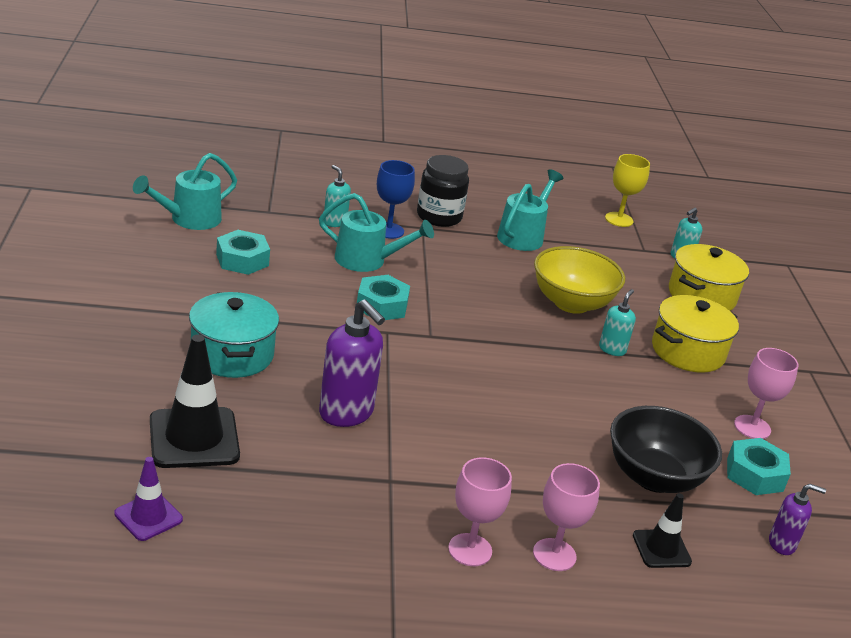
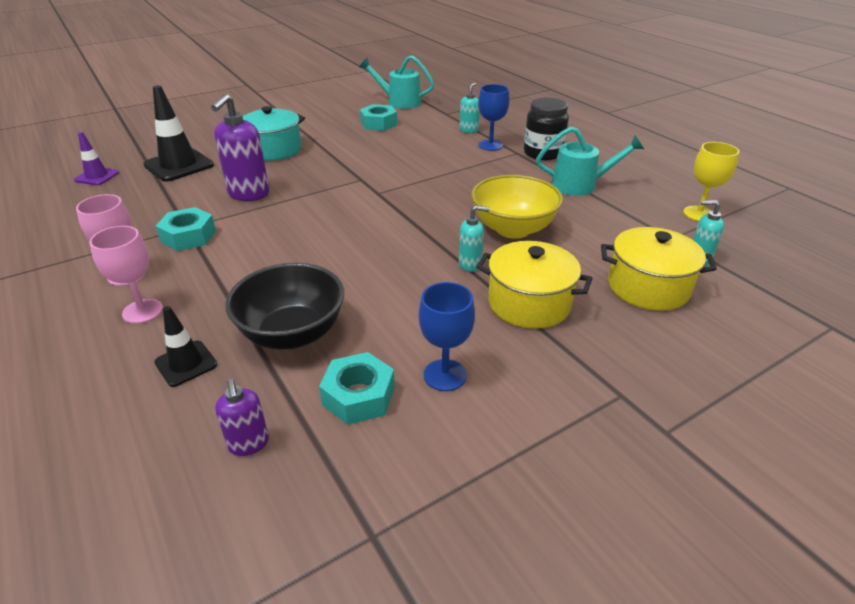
camera: 65 degrees right, 5 degrees up
turquoise watering can [319,193,434,272] -> none
turquoise nut [357,275,410,320] -> turquoise nut moved to [156,207,216,251]
pink goblet [734,348,798,439] -> blue goblet [419,282,475,391]

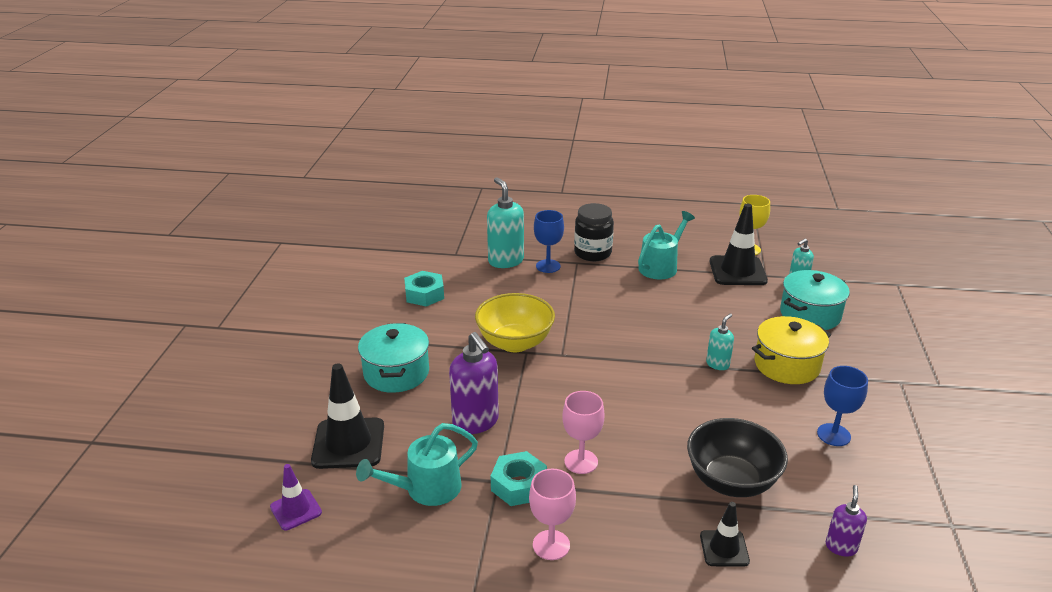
camera: 50 degrees left, 5 degrees down
pink goblet [89,226,163,324] -> pink goblet moved to [562,391,604,474]
purple soap dispenser [215,379,269,456] -> purple soap dispenser turned 90 degrees counterclockwise [825,485,867,557]
turquoise nut [319,352,395,425] -> none
turquoise watering can [359,55,434,109] -> turquoise watering can moved to [356,423,478,506]
turquoise soap dispenser [460,83,480,133] -> turquoise soap dispenser [487,177,524,268], size x1.82
yellow bowl [471,175,563,239] -> yellow bowl moved to [475,293,555,352]
yellow pot [601,227,717,311] -> turquoise pot [780,270,850,330]
none -> black traffic cone [709,204,768,285]

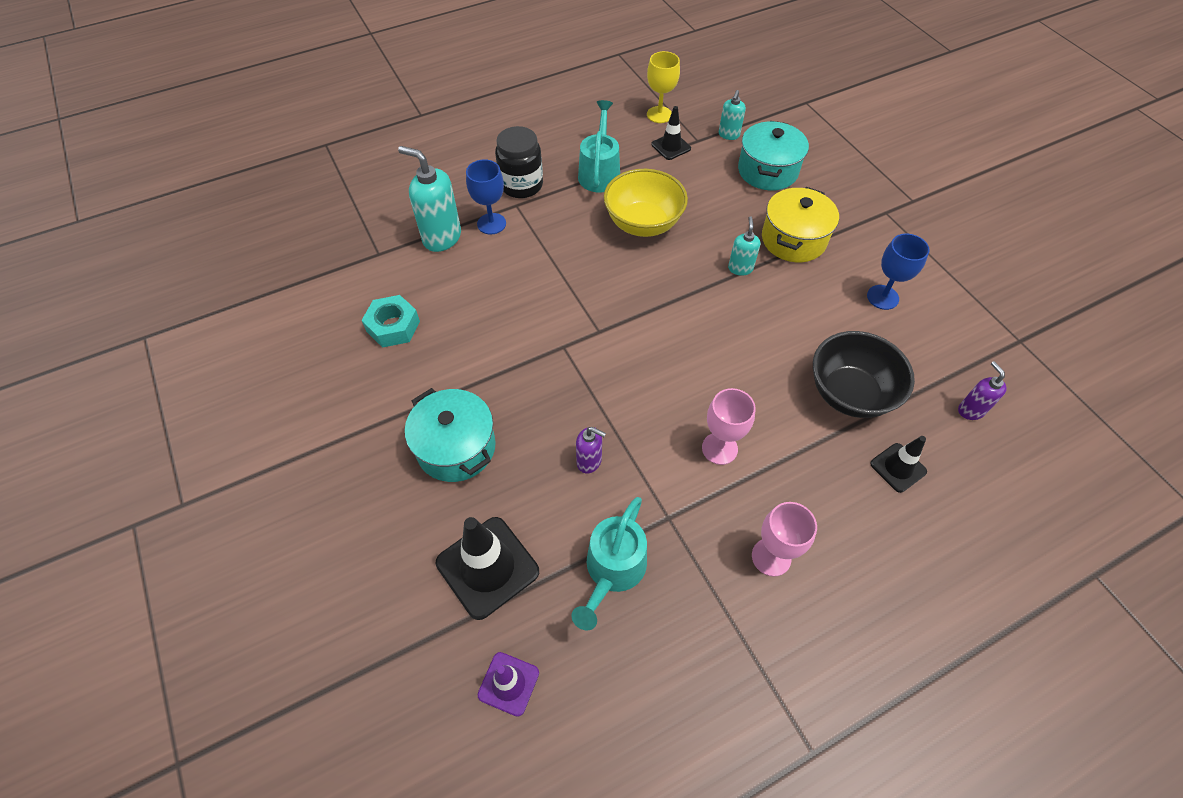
camera: 35 degrees left, 25 degrees up
purple soap dispenser [449,332,499,434] -> purple soap dispenser [576,427,606,474], size x0.55
yellow bowl [475,293,555,352] -> yellow bowl moved to [604,169,688,237]
turquoise nut [491,451,547,506] -> none
black traffic cone [709,204,768,285] -> black traffic cone [651,106,691,160], size x0.57

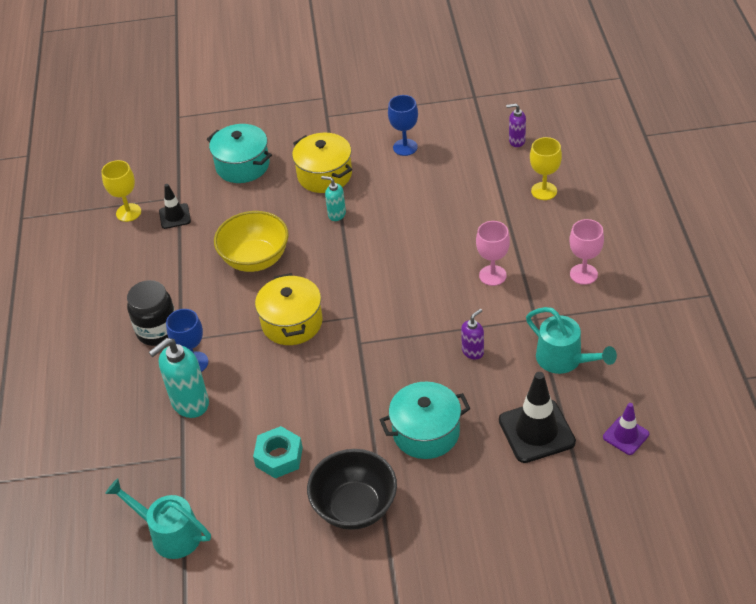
camera: 65 degrees left, 10 degrees down
turquoise watering can [578,100,620,192] -> turquoise watering can moved to [105,478,211,559]
turquoise soap dispenser [719,90,746,140] -> none
black bowl [813,331,915,418] -> black bowl moved to [307,449,397,530]
black traffic cone [870,436,927,493] -> yellow goblet [530,137,562,200]
none -> yellow pot [255,273,323,345]

